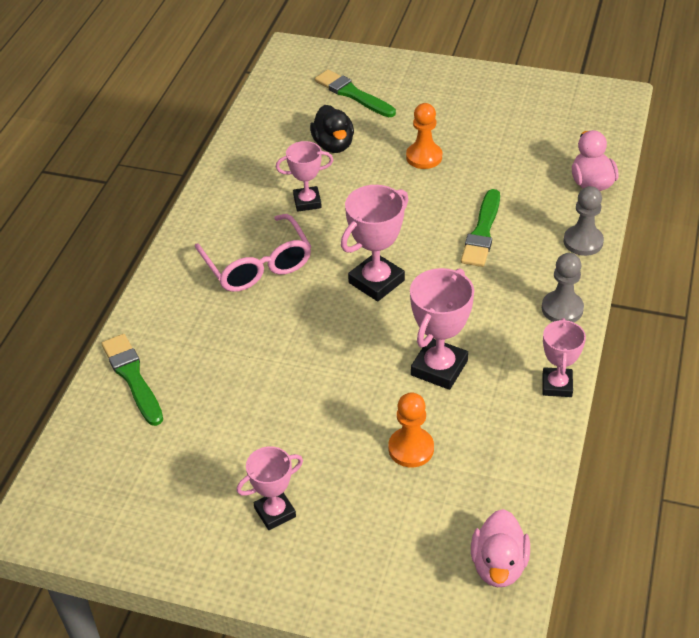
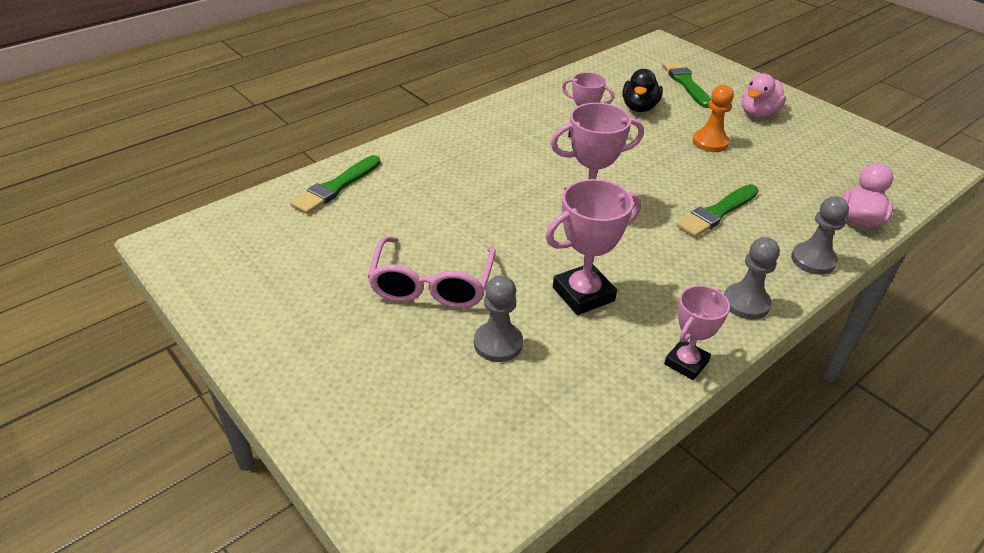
camera: 30 degrees right, 5 degrees down
green brush [101,334,163,426] -> green brush turned 150 degrees counterclockwise [290,155,381,214]
pink glasses [195,214,311,292] -> pink glasses moved to [368,236,496,308]
pink trophy [237,446,303,530] -> none
orange pawn [388,393,434,467] -> grey pawn [474,275,523,362]
pink duck [471,509,530,587] -> pink duck moved to [742,73,786,118]

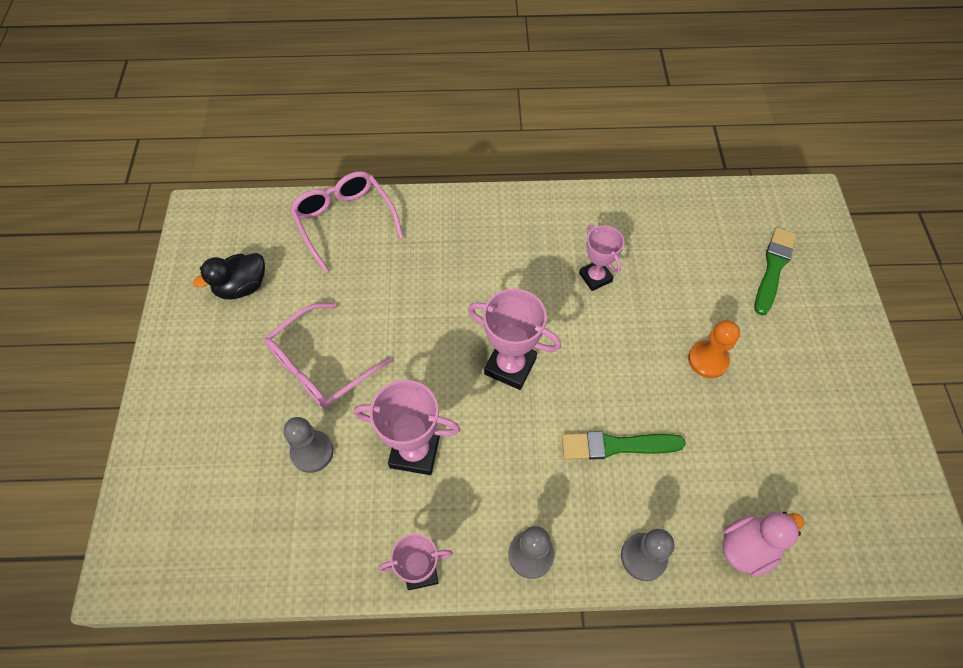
camera: 40 degrees right, 20 degrees up
green brush [290,155,381,214] -> pink glasses [290,171,403,273]
black duck [622,69,663,112] -> black duck moved to [193,253,265,299]
pink duck [742,73,786,118] -> none

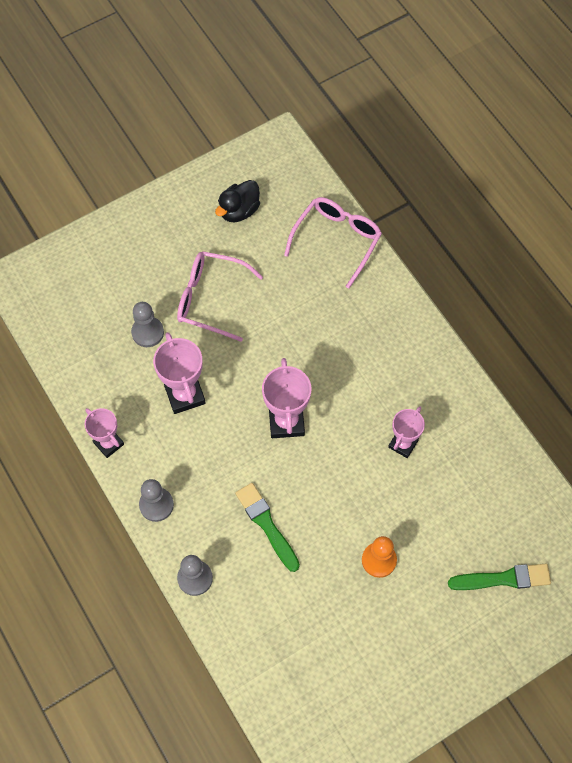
camera: 60 degrees right, 5 degrees up
black duck [193,253,265,299] -> black duck turned 75 degrees counterclockwise [215,180,260,223]
pink duck [722,512,804,577] -> none

